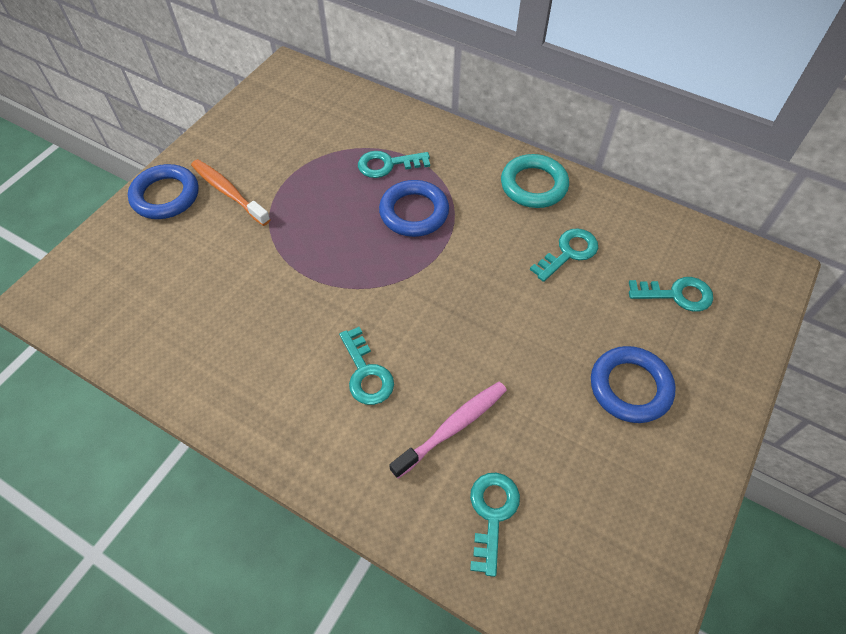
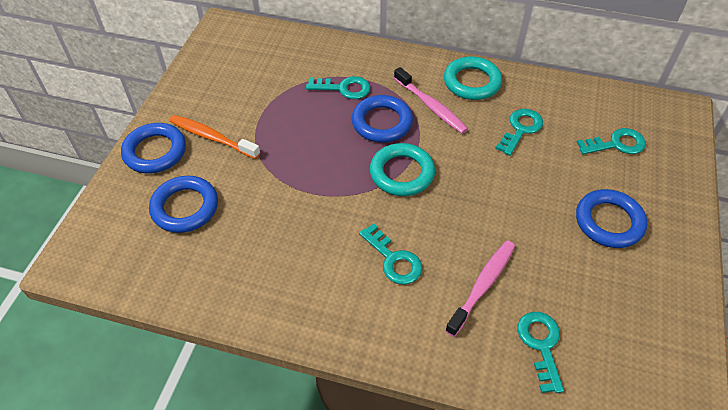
camera: 15 degrees left, 5 degrees down
turquoise key [358,151,430,178] -> turquoise key turned 150 degrees counterclockwise [306,76,370,99]
none -> blue ring [149,176,218,233]
none -> turquoise ring [370,143,435,196]
none -> pink toothbrush [394,67,468,134]

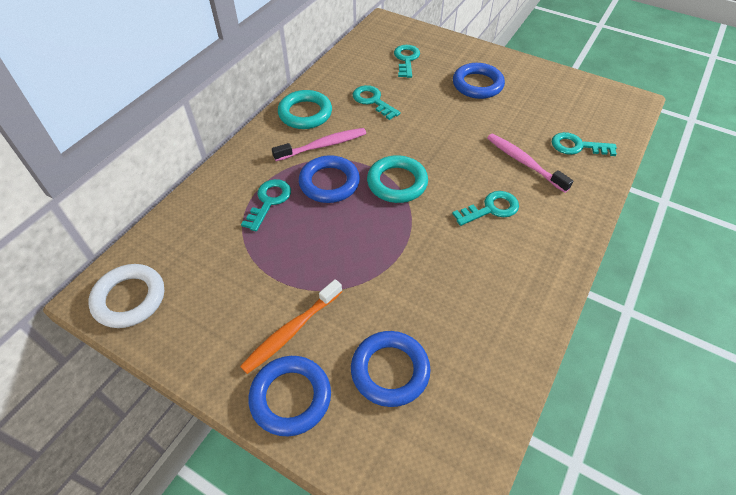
camera: 75 degrees left, 0 degrees up
none -> white ring [88,264,164,328]

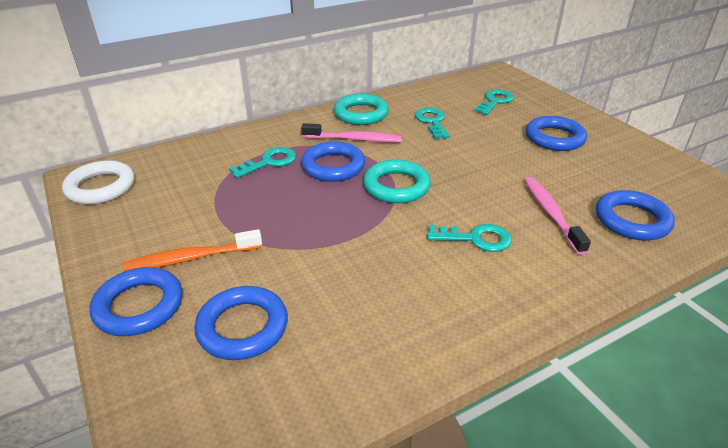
camera: 30 degrees right, 15 degrees down
turquoise key [552,132,617,156] -> blue ring [596,190,675,240]

